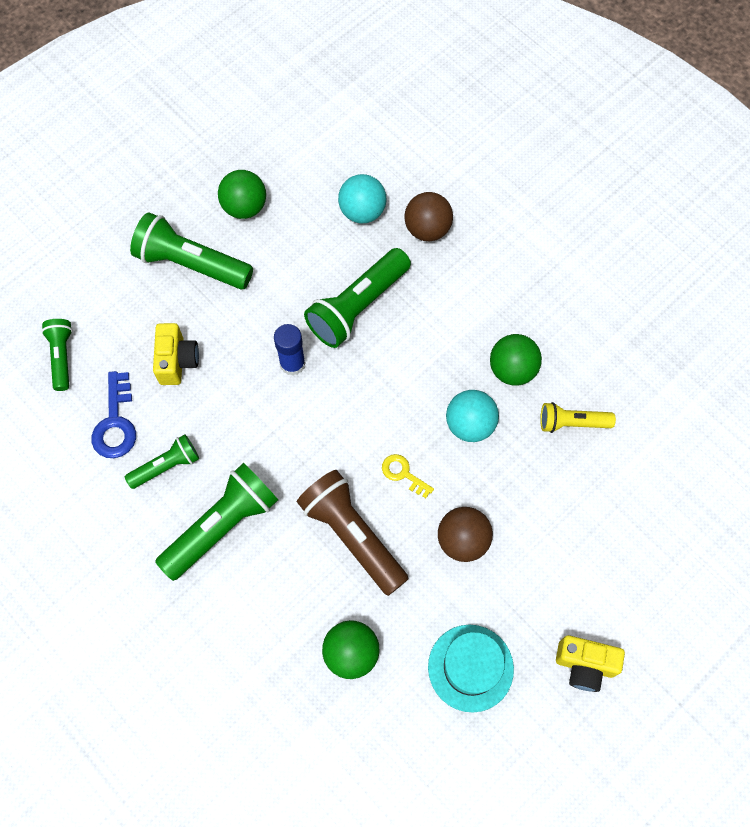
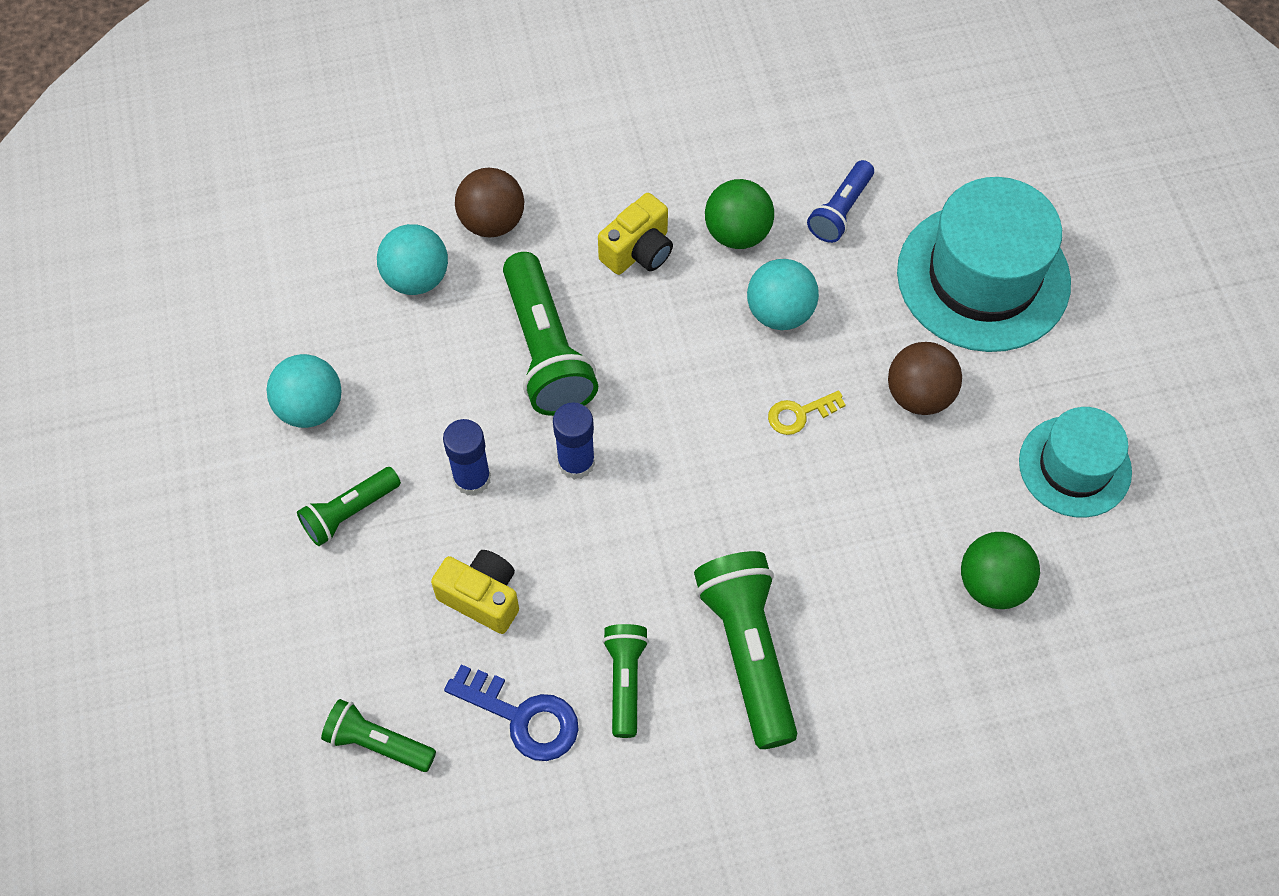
camera: 60 degrees left, 5 degrees down
green flashlight [130,212,253,289] -> green flashlight [297,467,401,546], size x0.58
green ball [218,170,266,219] -> turquoise ball [267,354,341,428]
brown flashlight [297,470,408,596] -> none
yellow flashlight [540,402,616,433] -> blue flashlight [807,160,874,243]
yellow camera [556,635,625,692] -> yellow camera moved to [598,193,673,275]
none -> blue glue stick [443,419,491,496]
none -> turquoise hat [897,177,1071,352]

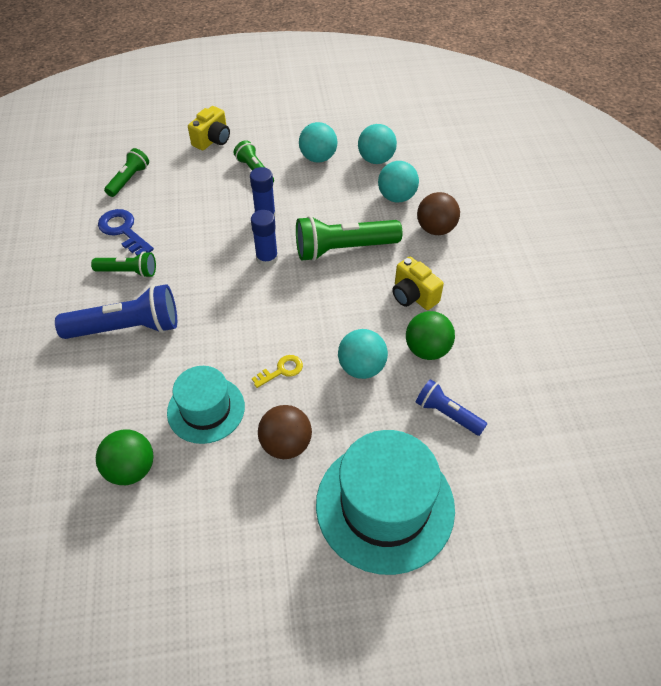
camera: 95 degrees right, 10 degrees down
yellow camera [431,550,519,634] -> yellow camera moved to [188,106,230,150]
blue key [444,664,579,761] -> blue key turned 105 degrees clockwise [98,209,154,255]
green flashlight [694,551,797,749] -> blue flashlight [55,284,177,339]
yellow key [768,391,846,435] -> yellow key turned 75 degrees clockwise [252,355,303,388]
turquoise hat [1019,407,1132,518] -> turquoise hat moved to [167,366,245,444]
none -> turquoise ball [358,124,397,164]

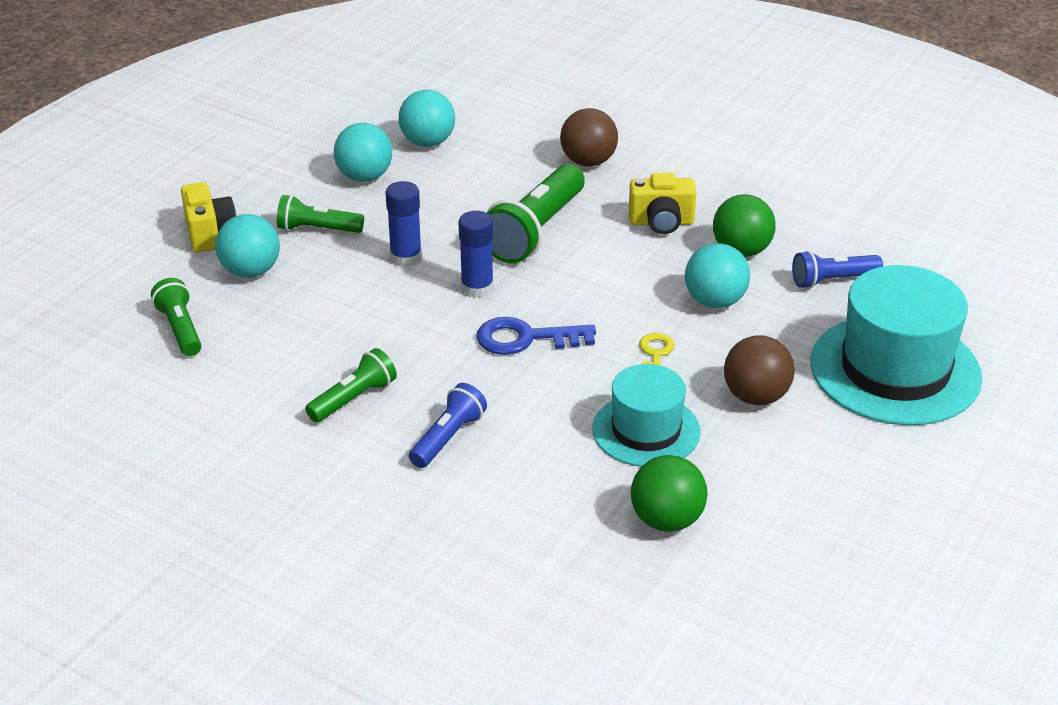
camera: 50 degrees left, 15 degrees down
blue flashlight [55,284,177,339] -> blue flashlight [409,383,487,468], size x0.58
blue key [98,209,154,255] -> blue key moved to [476,317,596,355]
turquoise ball [378,161,419,202] -> turquoise ball moved to [215,214,280,277]

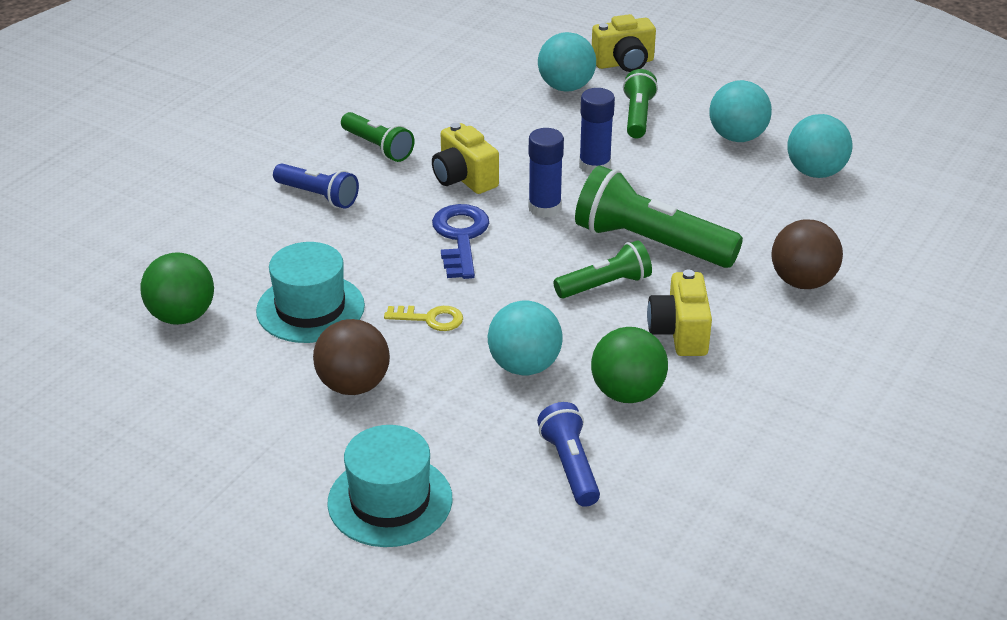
camera: 90 degrees right, 0 degrees up
green flashlight [151,278,201,356] -> green flashlight moved to [554,240,652,299]
turquoise hat [810,265,982,425] -> turquoise hat [327,425,453,547], size x0.61
none -> yellow camera [432,123,499,194]

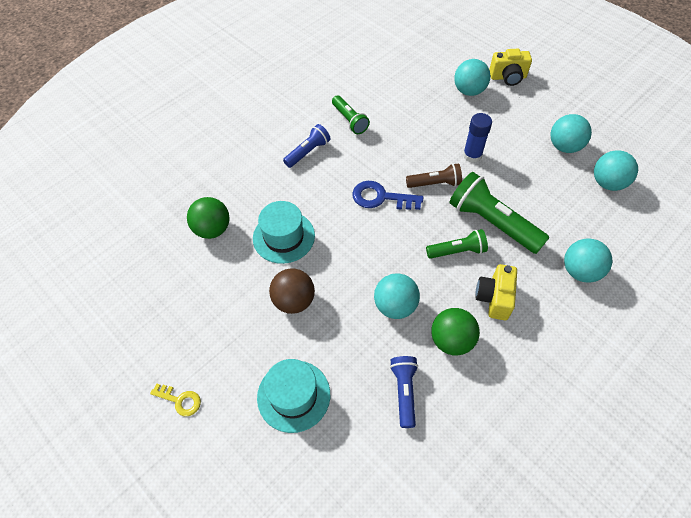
camera: 15 degrees right, 20 degrees up
blue flashlight [273,163,359,209] -> blue flashlight turned 90 degrees counterclockwise [283,124,331,168]
yellow key [384,306,463,331] -> yellow key moved to [150,384,201,416]
yellow camera [432,123,499,194] -> none
blue key [432,204,489,279] -> blue key turned 90 degrees counterclockwise [352,181,423,210]
blue glue stick [528,128,564,218] -> brown flashlight [406,163,462,188]
green flashlight [623,69,658,138] -> none
brown ball [771,219,843,289] -> turquoise ball [564,238,612,283]

